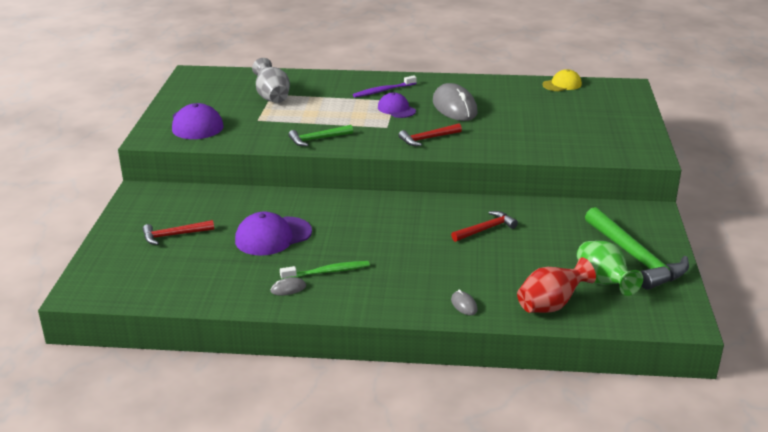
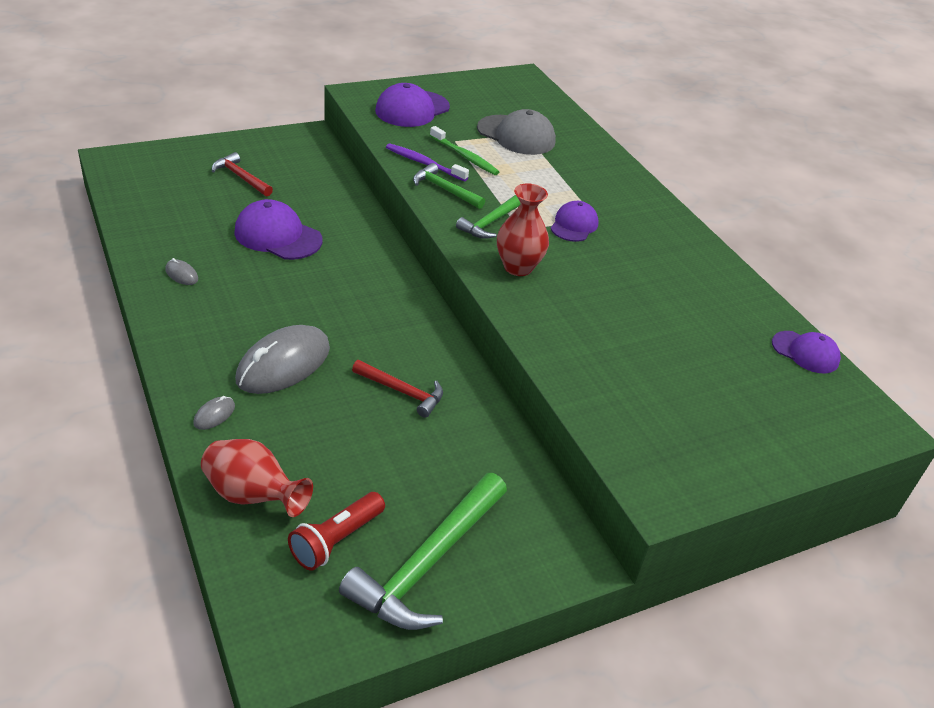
camera: 55 degrees right, 10 degrees up
grey vase [252,58,290,103] -> grey cap [477,109,556,155]
green toothbrush [280,261,370,279] -> green toothbrush moved to [430,126,499,175]
purple toothbrush [353,75,417,97] -> purple toothbrush moved to [386,143,469,181]
red hammer [399,123,462,146] -> red vase [497,183,549,276]
grey mouse [433,83,478,121] -> grey mouse moved to [235,325,330,394]
yellow cap [542,69,582,91] -> purple cap [772,331,841,373]
green vase [577,241,643,296] -> red flashlight [288,492,385,571]
none -> green hammer [456,195,520,239]

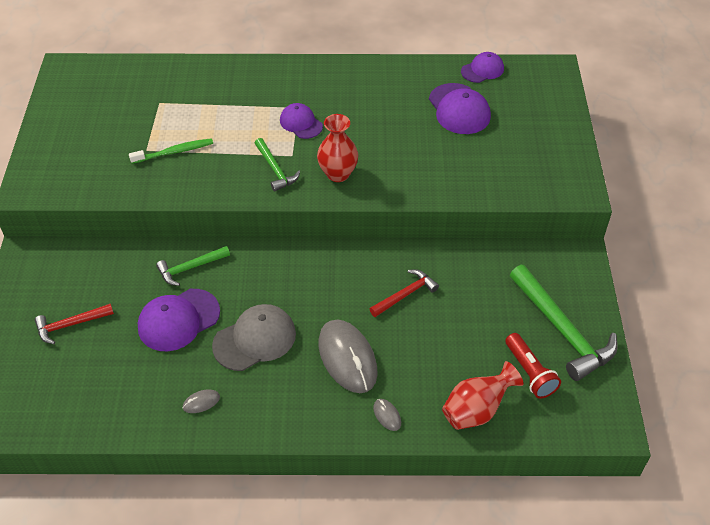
camera: 60 degrees left, 10 degrees up
purple cap [375,83,450,127] -> purple cap moved to [429,83,491,134]
purple toothbrush [386,143,469,181] -> none
green hammer [413,163,485,209] -> green hammer moved to [156,246,230,286]
grey cap [477,109,556,155] -> grey cap moved to [212,304,296,371]

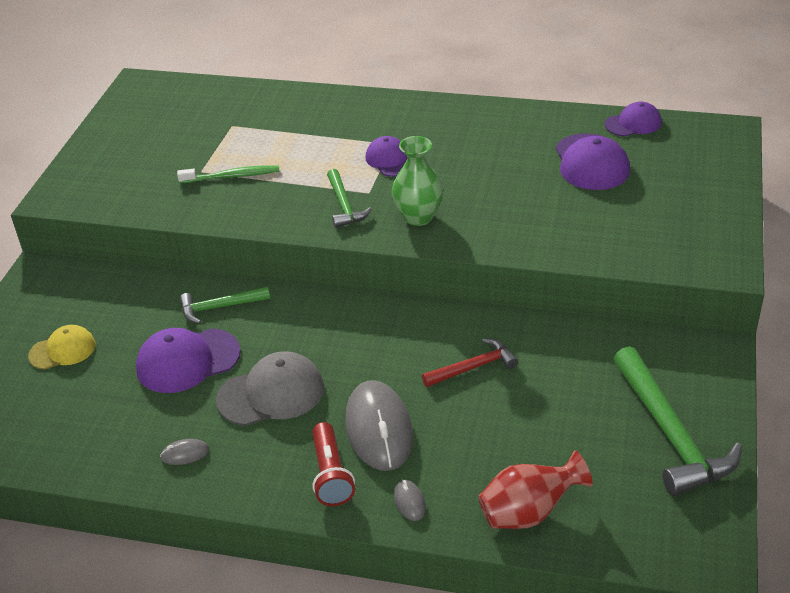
camera: 15 degrees right, 10 degrees down
red hammer [35,304,114,344] -> yellow cap [28,325,96,369]
red vase [317,114,358,182] -> green vase [392,136,443,226]
red flashlight [505,333,561,398] -> red flashlight moved to [312,422,355,506]

